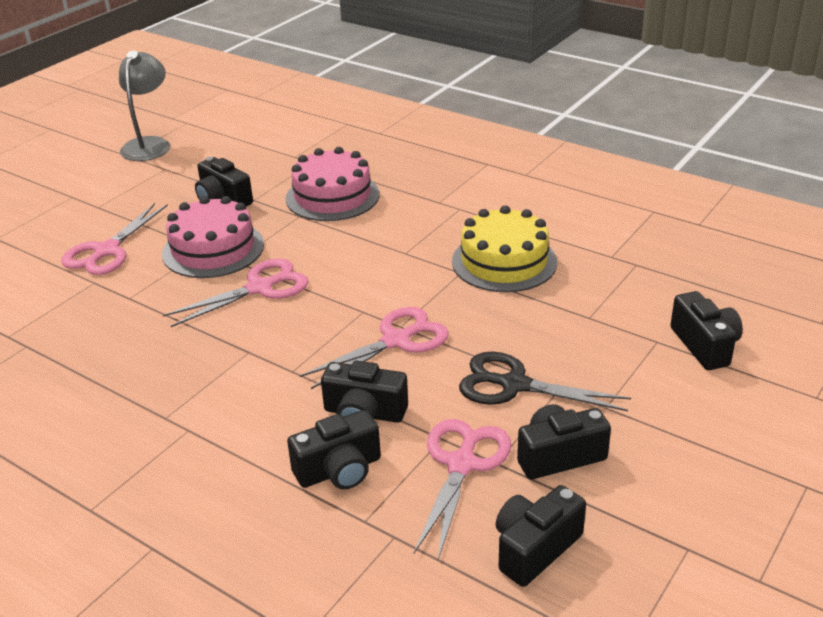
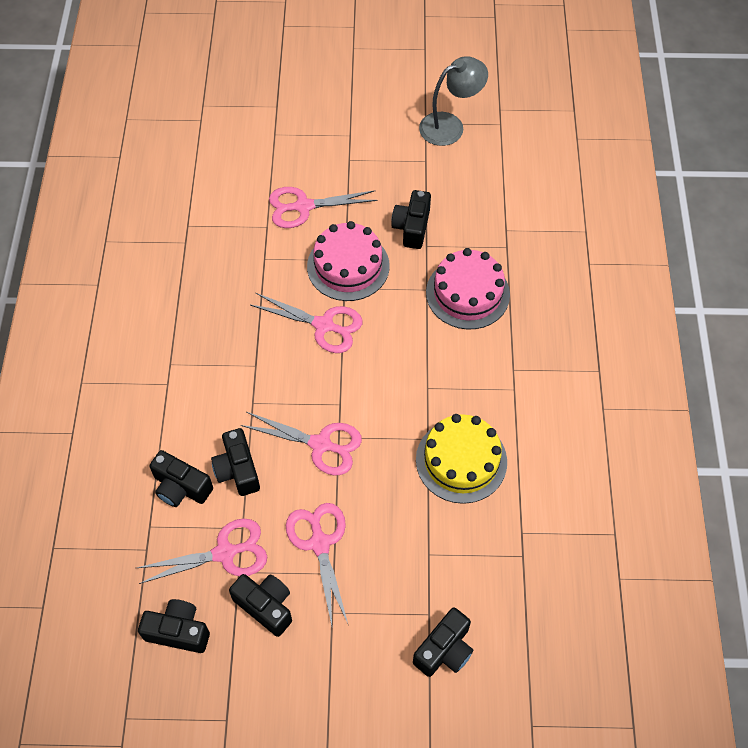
camera: 55 degrees right, 25 degrees up
black scissors [459,352,631,411] -> pink scissors [286,503,349,626]

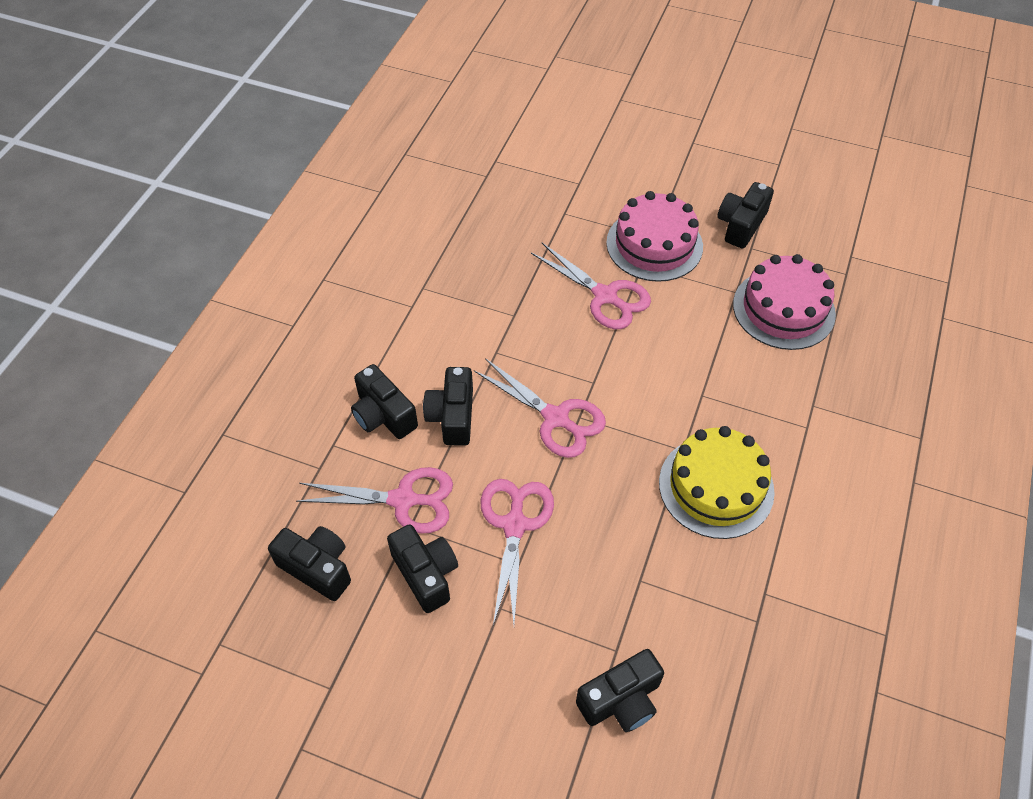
camera: 20 degrees right, 5 degrees down
pink scissors [269,187,378,228] -> none
grey lamp [419,56,488,146] -> none

